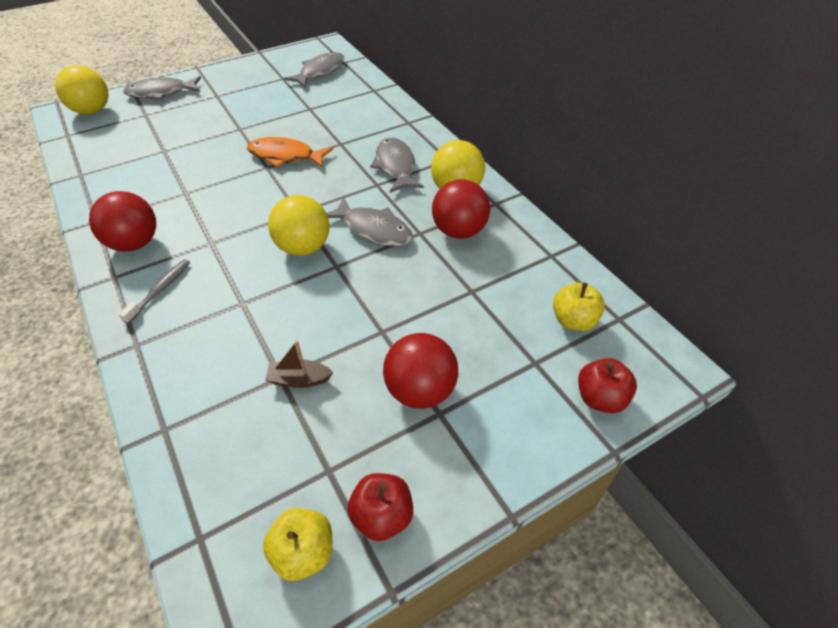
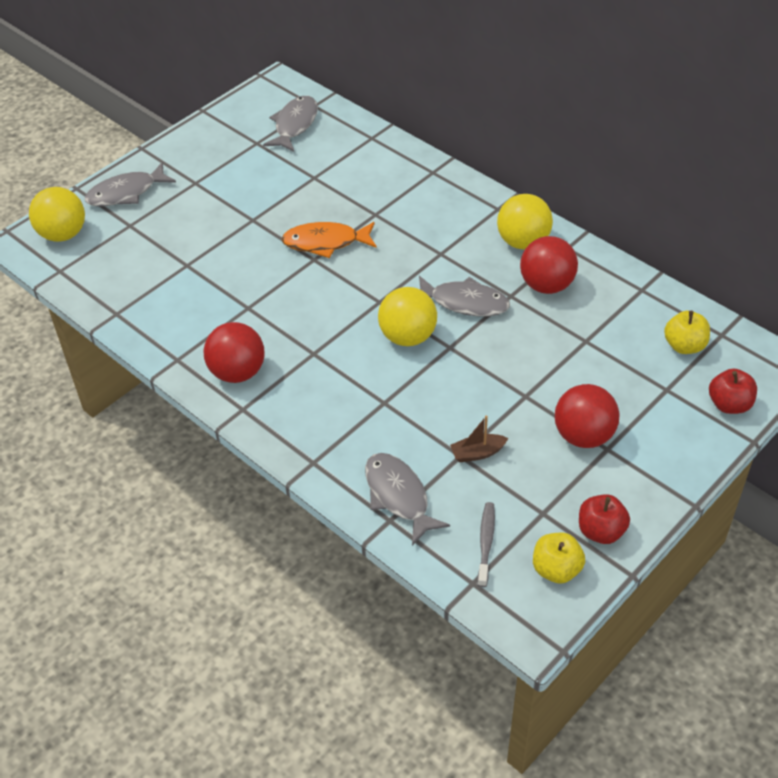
camera: 15 degrees left, 0 degrees up
grey toothbrush [119,259,190,324] -> grey toothbrush moved to [477,502,495,587]
grey fish [370,137,424,193] -> grey fish moved to [365,453,450,546]

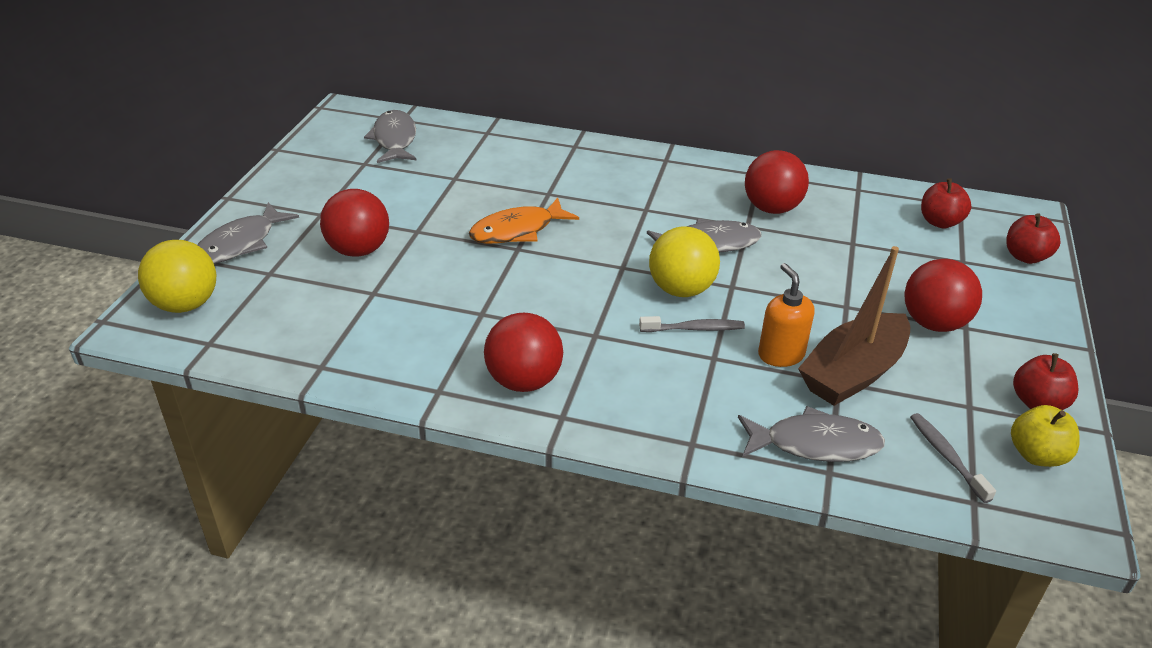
camera: 30 degrees left, 10 degrees down
grey fish [365,453,450,546] -> grey fish turned 150 degrees clockwise [738,406,885,462]
brown boat [450,415,508,462] -> brown boat [798,246,910,406], size x2.15
yellow ball [497,194,553,249] -> none
yellow apple [664,311,710,354] -> red apple [921,178,971,228]
none -> red ball [320,189,389,257]
none -> grey toothbrush [639,316,745,332]
none -> orange soap dispenser [758,263,815,367]

